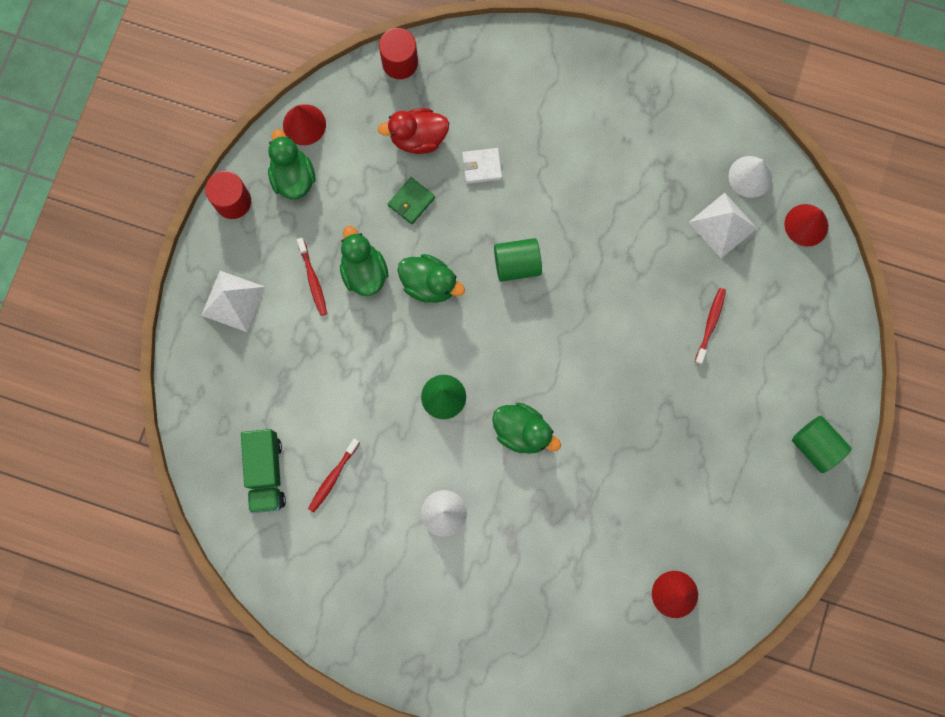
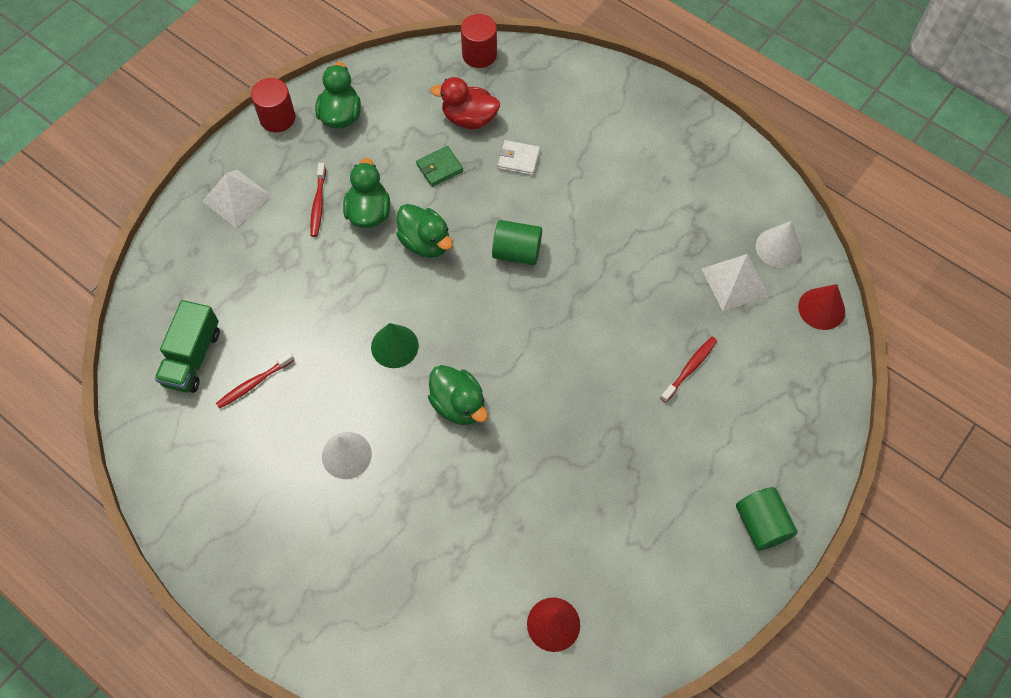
camera: 20 degrees right, 15 degrees down
red cone [283,104,326,145] -> none

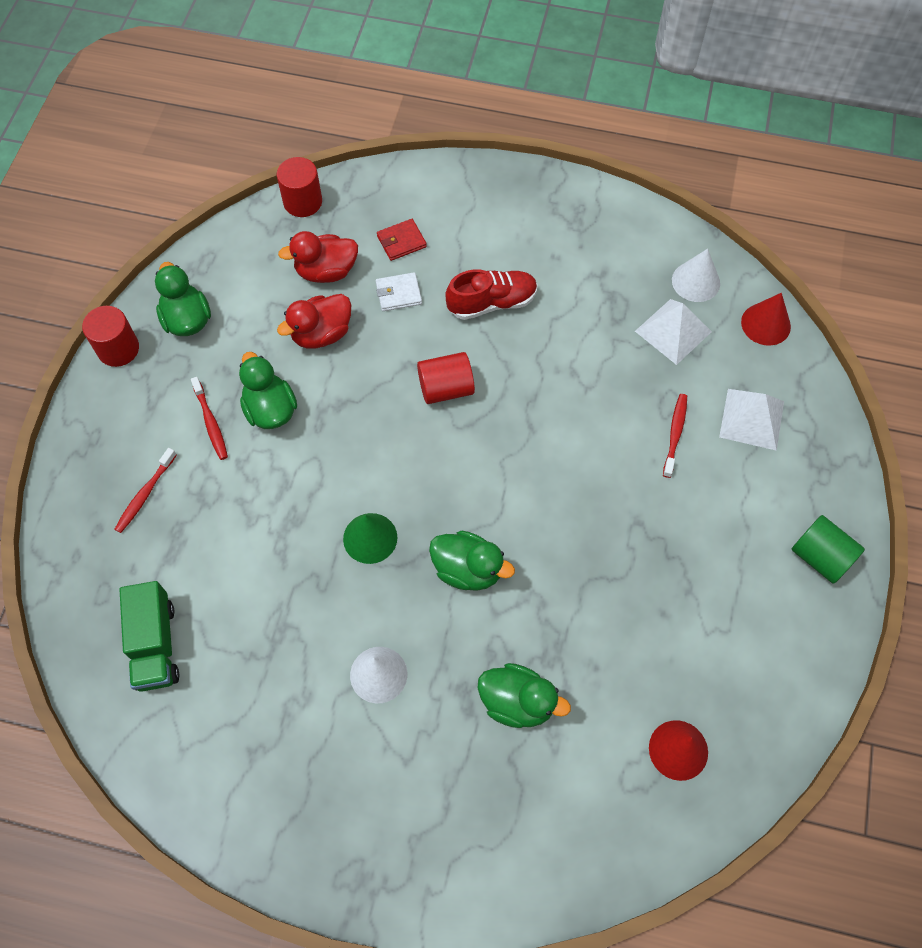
camera: 25 degrees left, 0 degrees up
white pyramid [202,170,271,228] -> white pyramid moved to [719,389,784,451]
red toothbrush [216,352,294,409] -> red toothbrush moved to [114,448,177,533]
green duck [396,204,453,258] -> green duck moved to [477,663,571,728]
green wallet [416,146,463,187] -> red duck [277,294,351,349]
green cylinder [492,220,542,265] -> red cylinder [417,352,475,404]
none -> red wallet [377,219,427,261]
none -> red shoe [445,269,537,320]

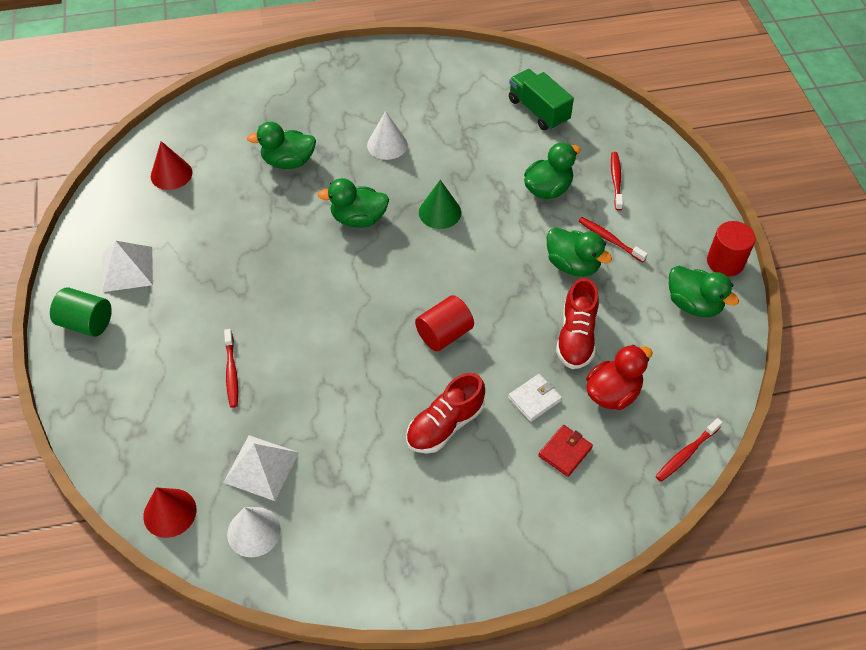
camera: 155 degrees right, 10 degrees down
red cylinder [277,157,322,217] -> red toothbrush [656,418,723,482]
red duck [277,294,351,349] -> red shoe [556,278,599,369]
white pyramid [719,389,784,451] -> white pyramid moved to [102,241,153,292]
none -> green duck [524,142,581,199]

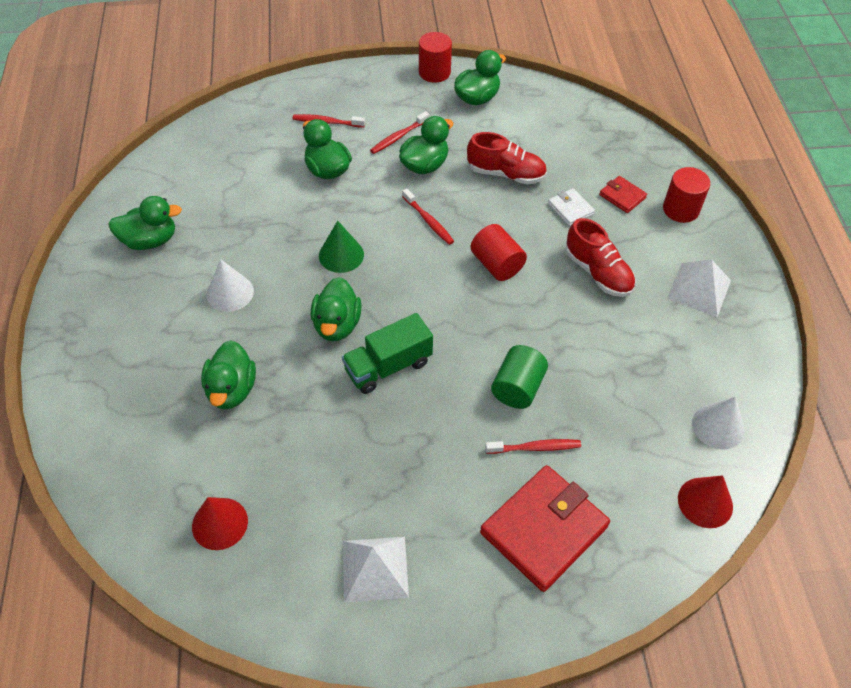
camera: 85 degrees left, 0 degrees up
green cylinder [50,287,112,337] -> green cylinder moved to [491,345,548,409]
white pyramid [223,435,299,501] -> white pyramid moved to [667,259,731,317]
green truck [509,69,574,130] -> green truck moved to [342,313,433,394]
red duck [586,345,653,410] -> none
red toothbrush [656,418,723,482] -> red toothbrush moved to [402,188,454,245]
none -> green duck [108,196,182,250]
none -> red wallet [480,465,610,592]
none -> red cylinder [663,167,710,223]

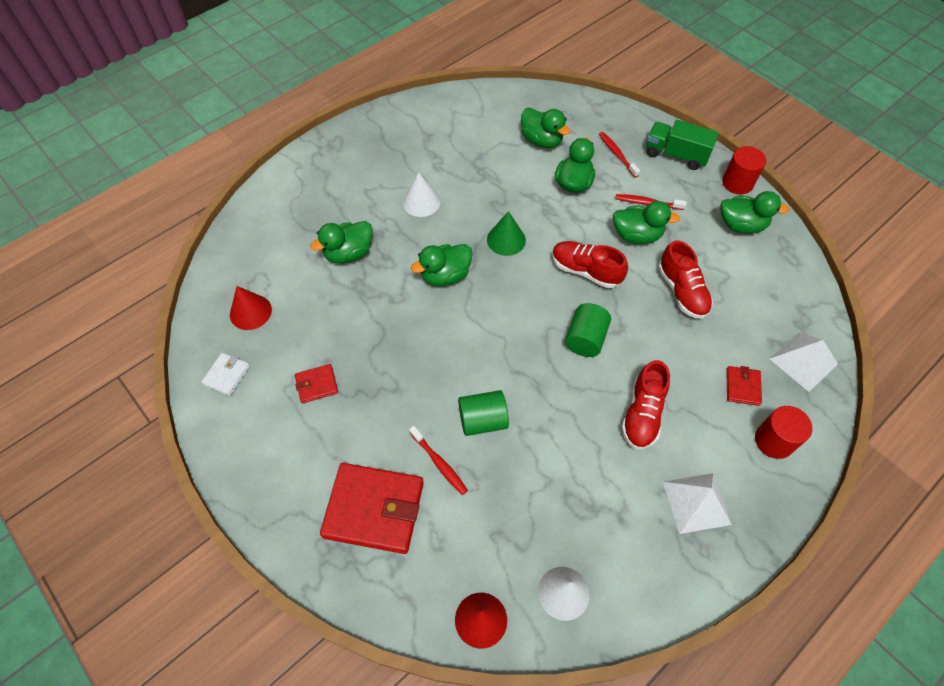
camera: 55 degrees right, 5 degrees up
green duck [108,196,182,250] -> green duck moved to [521,108,570,148]
green truck [342,313,433,394] -> green truck moved to [646,120,719,170]
white pyramid [343,537,409,603] -> white pyramid moved to [770,332,838,392]
red toothbrush [402,188,454,245] -> red shoe [552,241,628,288]
red cylinder [470,224,527,281] -> green cylinder [565,303,611,357]
white wallet [548,188,595,226] -> white wallet moved to [202,353,250,396]
none -> red wallet [295,364,338,403]

